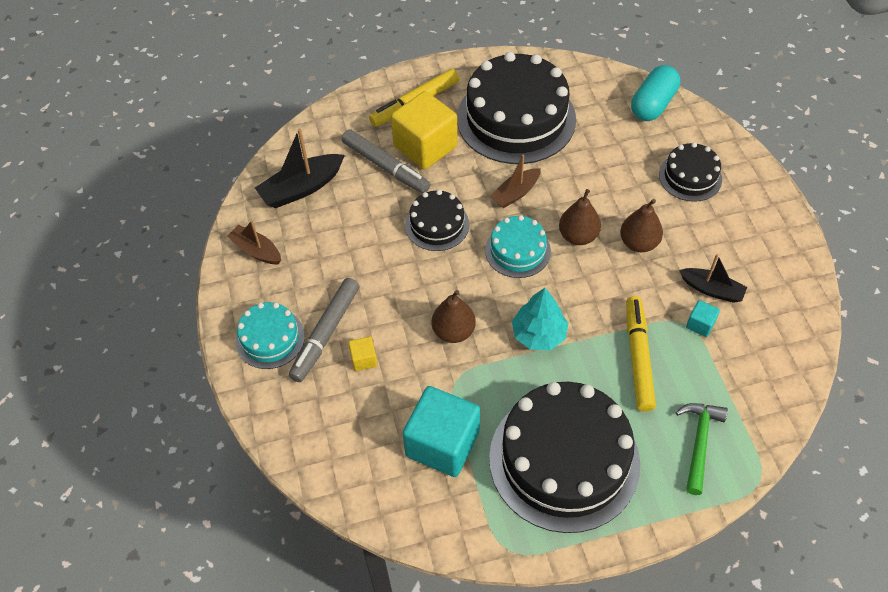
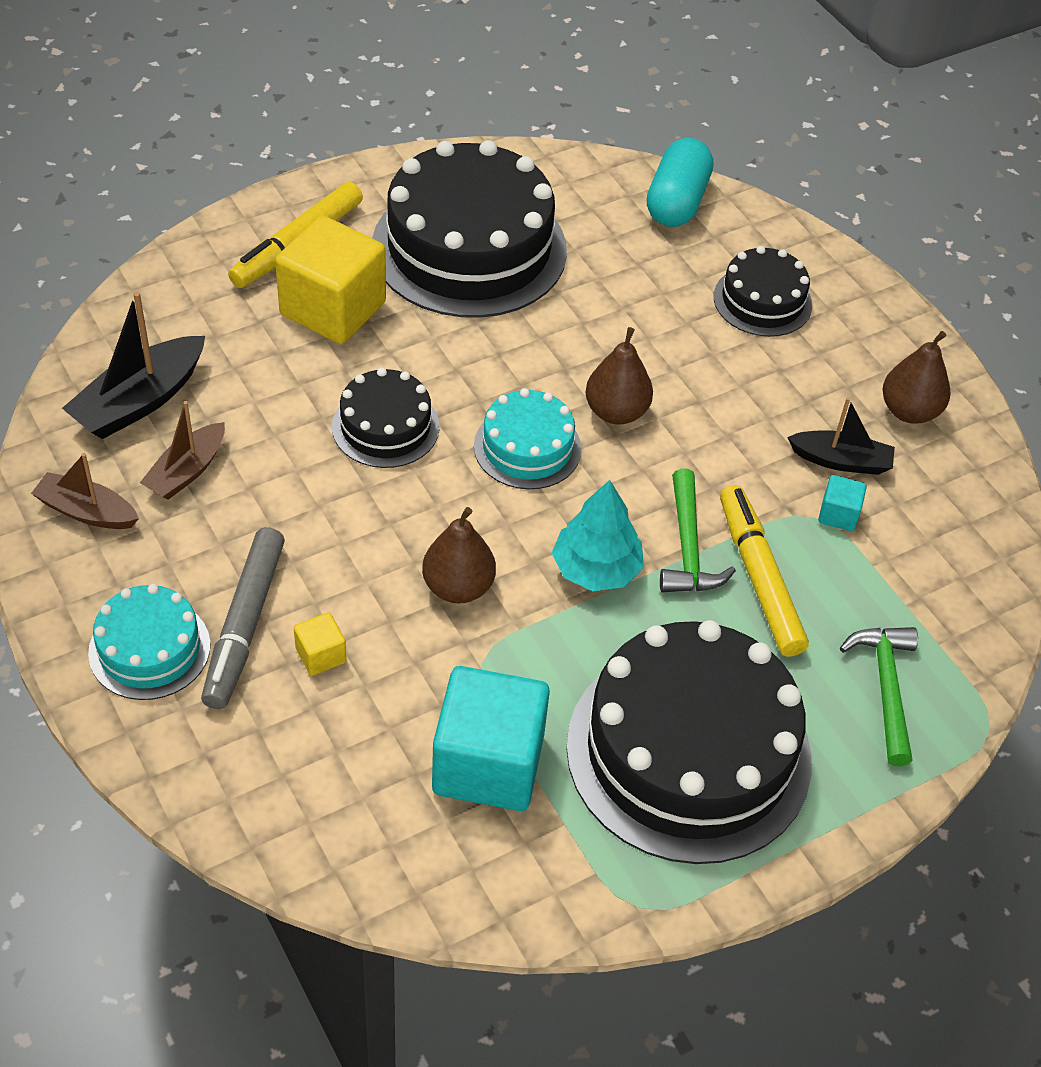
camera: 20 degrees left, 5 degrees down
grey marker [342,129,430,194] -> none
brown boat [490,155,541,208] -> brown boat moved to [140,401,225,500]
brown pear [620,199,663,252] -> brown pear moved to [883,331,950,424]
none -> green hammer [660,469,736,592]

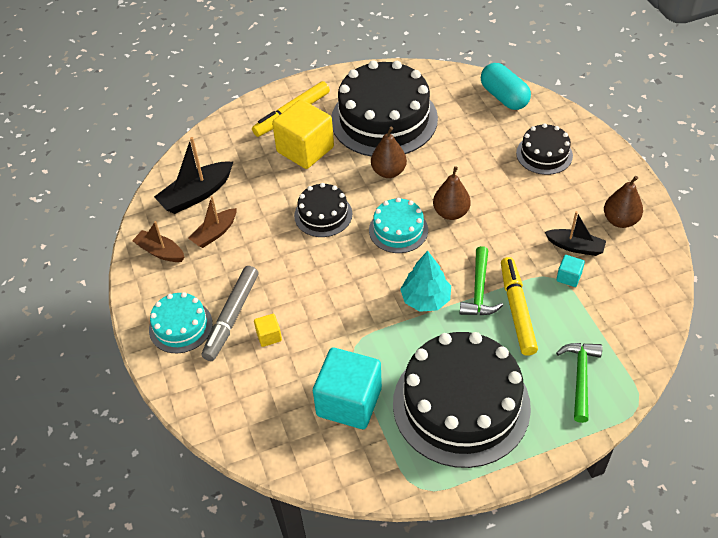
camera: 15 degrees right, 0 degrees up
brown pear [422,507,496,604] -> brown pear moved to [371,127,407,178]
turquoise capsule [647,138,713,227] -> turquoise capsule turned 60 degrees counterclockwise [481,63,531,110]

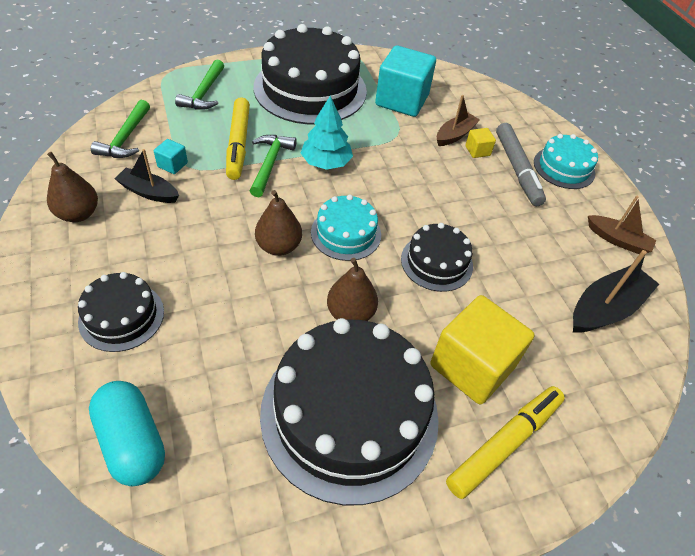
camera: 175 degrees right, 0 degrees up
brown boat [188,196,237,248] -> brown boat moved to [437,95,480,146]
grey marker [202,266,258,361] -> grey marker turned 150 degrees clockwise [496,123,546,206]
none -> green hammer [91,100,150,158]

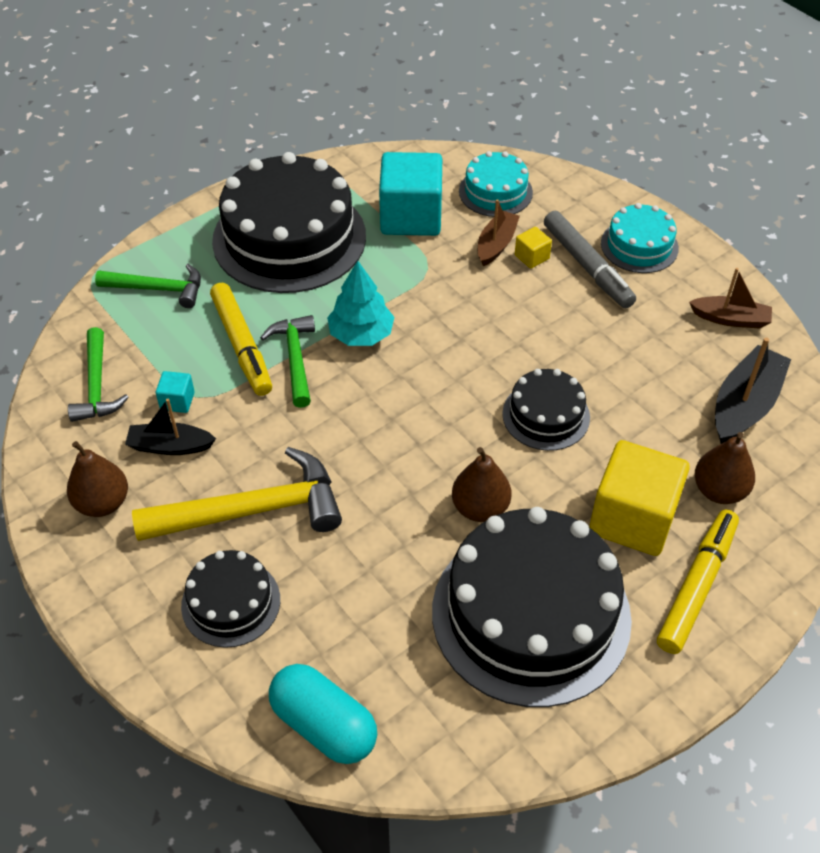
camera: 15 degrees left, 0 degrees up
green hammer [175,59,224,110] -> green hammer turned 75 degrees counterclockwise [95,264,201,308]
brown pear [255,190,302,256] -> brown pear moved to [695,432,755,504]
turquoise cake [311,195,381,261] -> turquoise cake moved to [459,151,533,217]
none -> yellow hammer [132,447,342,541]

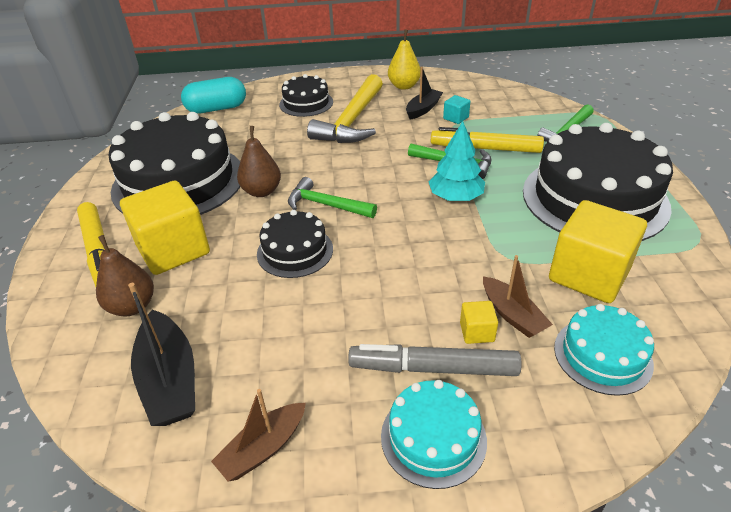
camera: 125 degrees right, 10 degrees down
brown pear [67,441,128,517] -> yellow pear [388,29,420,90]
green hammer [68,327,129,422] -> green hammer moved to [288,177,377,218]
turquoise cube [379,152,442,236] -> yellow cube [549,200,647,303]

